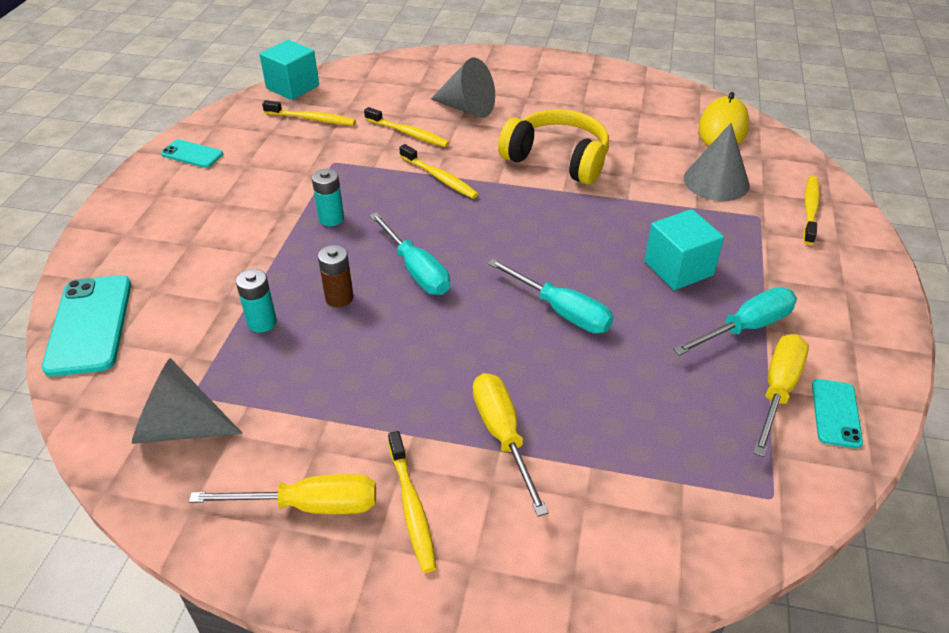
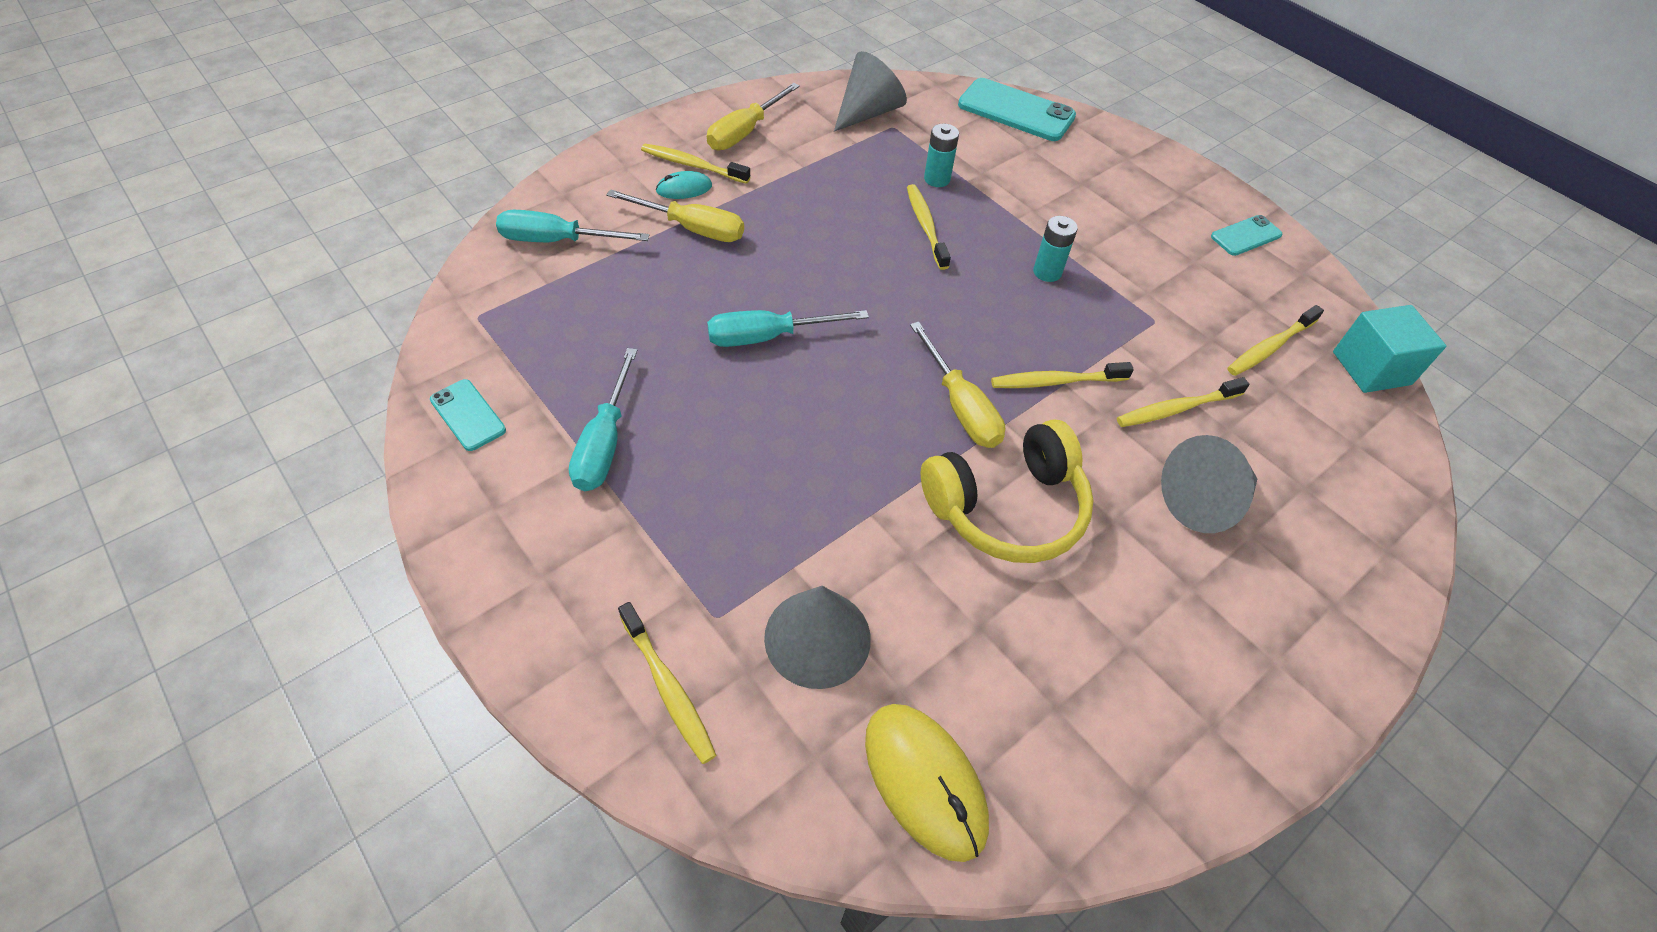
camera: 125 degrees right, 10 degrees up
brown battery [318,245,354,307] -> yellow toothbrush [907,184,951,270]
turquoise screwdriver [369,212,450,295] -> turquoise screwdriver moved to [496,210,649,242]
turquoise cube [644,209,724,290] -> none
yellow screwdriver [753,334,809,457] -> yellow screwdriver moved to [910,322,1005,448]
none -> turquoise mouse [656,171,712,199]

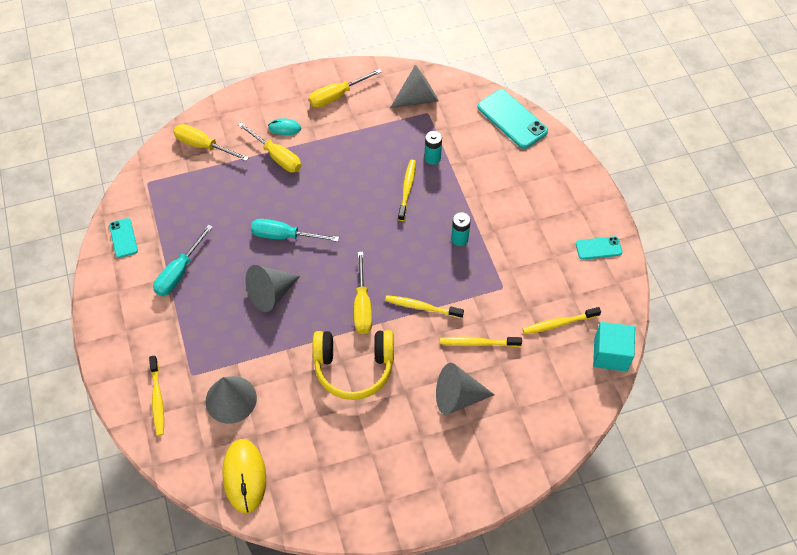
camera: 25 degrees right, 5 degrees up
turquoise screwdriver [496,210,649,242] -> yellow screwdriver [173,124,249,161]
yellow toothbrush [641,144,750,184] -> none
none -> grey cone [246,265,300,312]

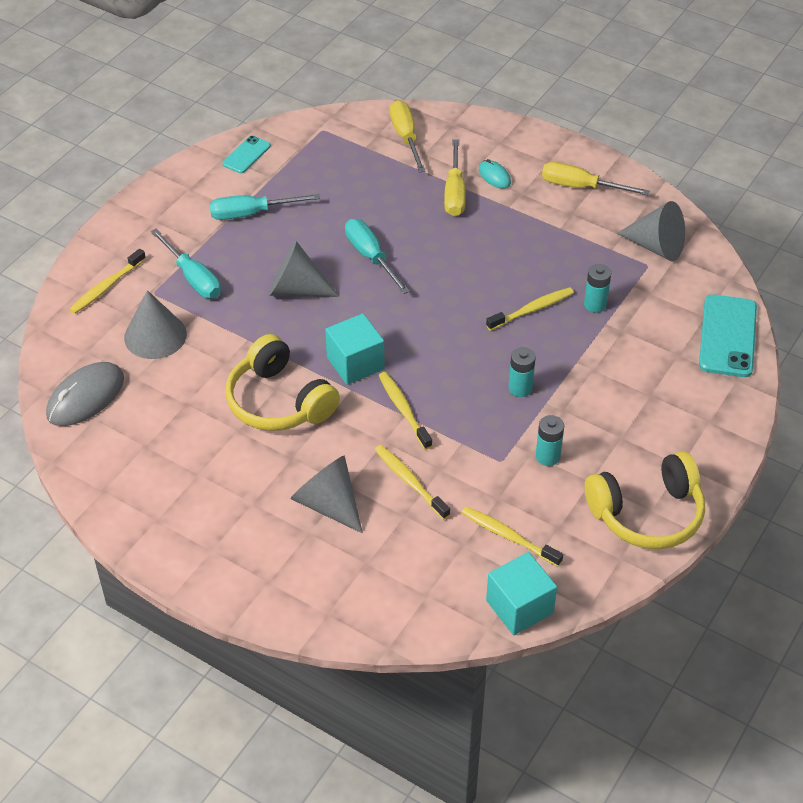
camera: 50 degrees right, 10 degrees down
yellow mouse [223,439,266,513] -> grey mouse [46,362,124,426]
yellow screwdriver [354,252,372,334] -> turquoise cube [325,314,385,385]
turquoise phone [576,236,622,260] -> yellow headphones [585,451,705,549]
none -> turquoise screwdriver [151,229,221,299]
none -> turquoise battery [536,415,564,466]

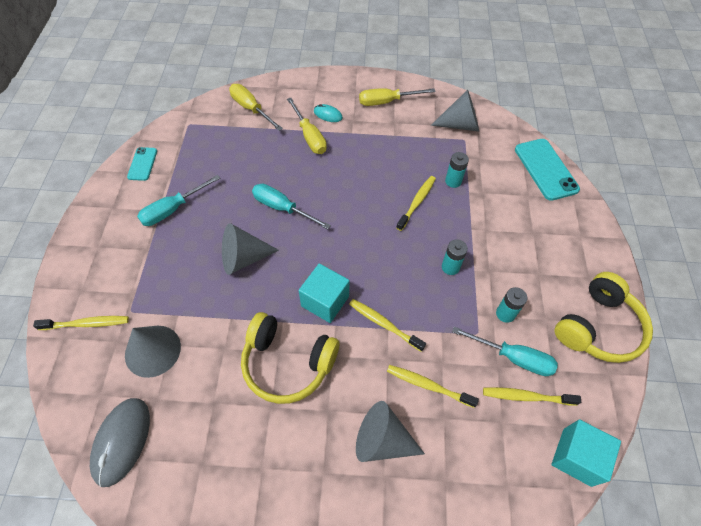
camera: 30 degrees left, 10 degrees up
yellow toothbrush [69,249,146,314] -> yellow toothbrush turned 105 degrees counterclockwise [33,316,129,330]
turquoise screwdriver [151,229,221,299] -> turquoise screwdriver moved to [452,327,558,376]

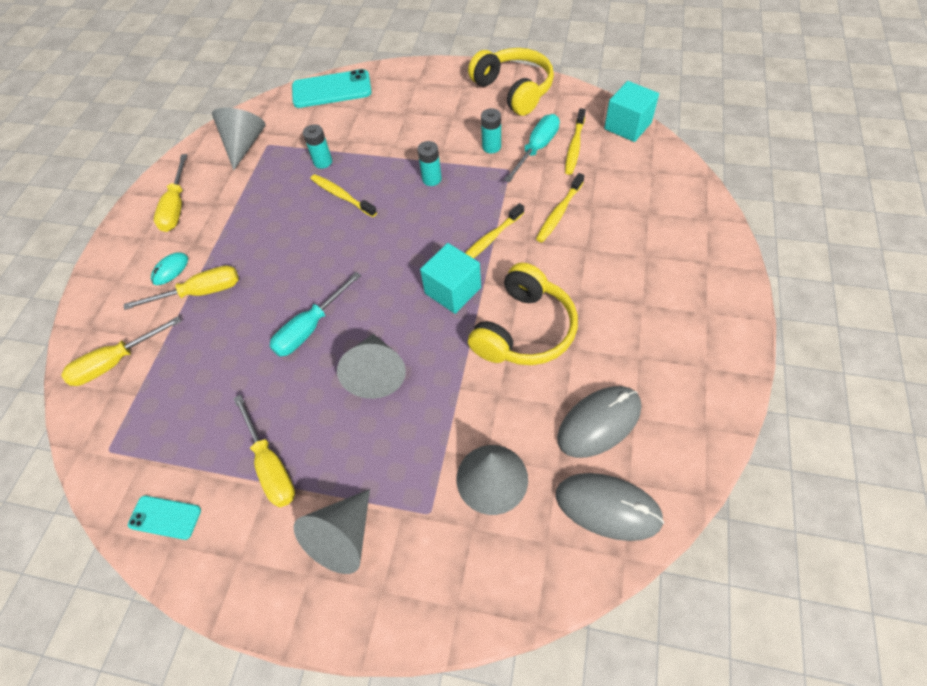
camera: 75 degrees left, 0 degrees up
yellow toothbrush [33,316,129,330] -> none
turquoise screwdriver [137,175,220,226] -> yellow screwdriver [233,395,295,507]
grey cone [356,401,425,462] -> grey cone moved to [294,489,370,574]
none -> grey mouse [557,386,641,458]

